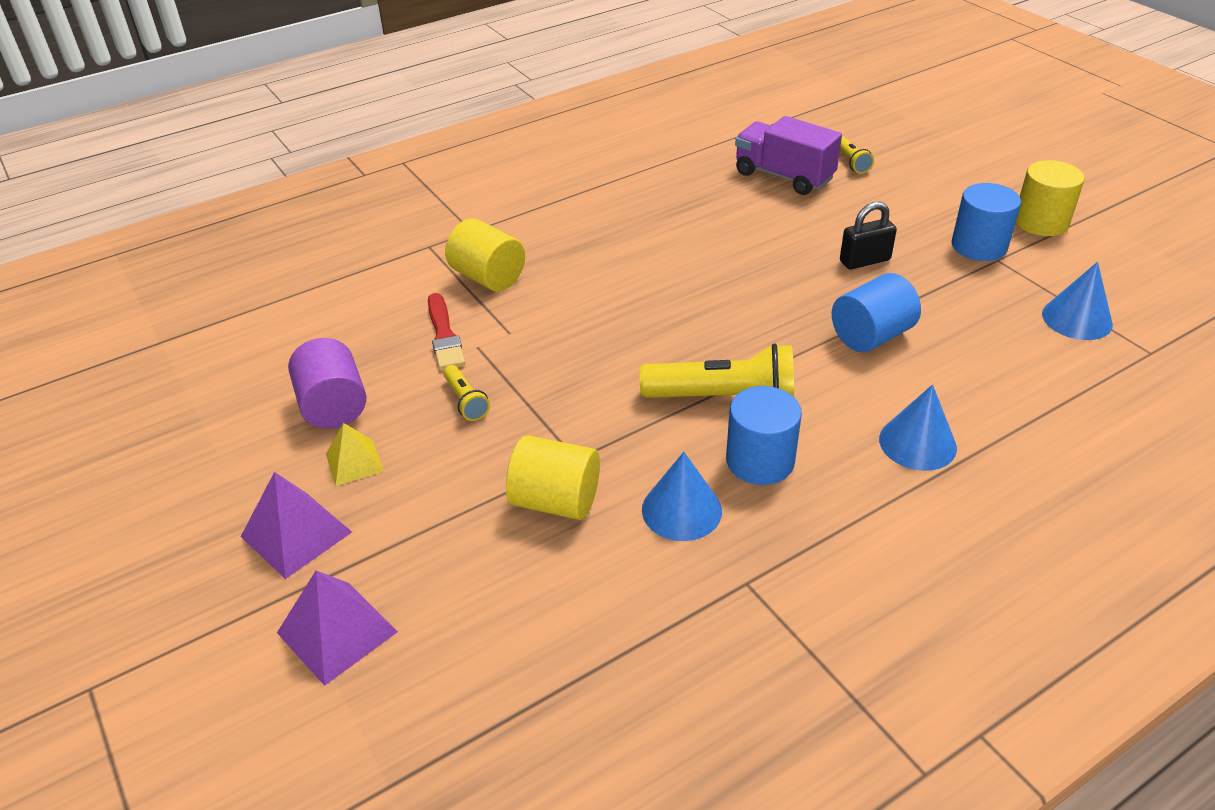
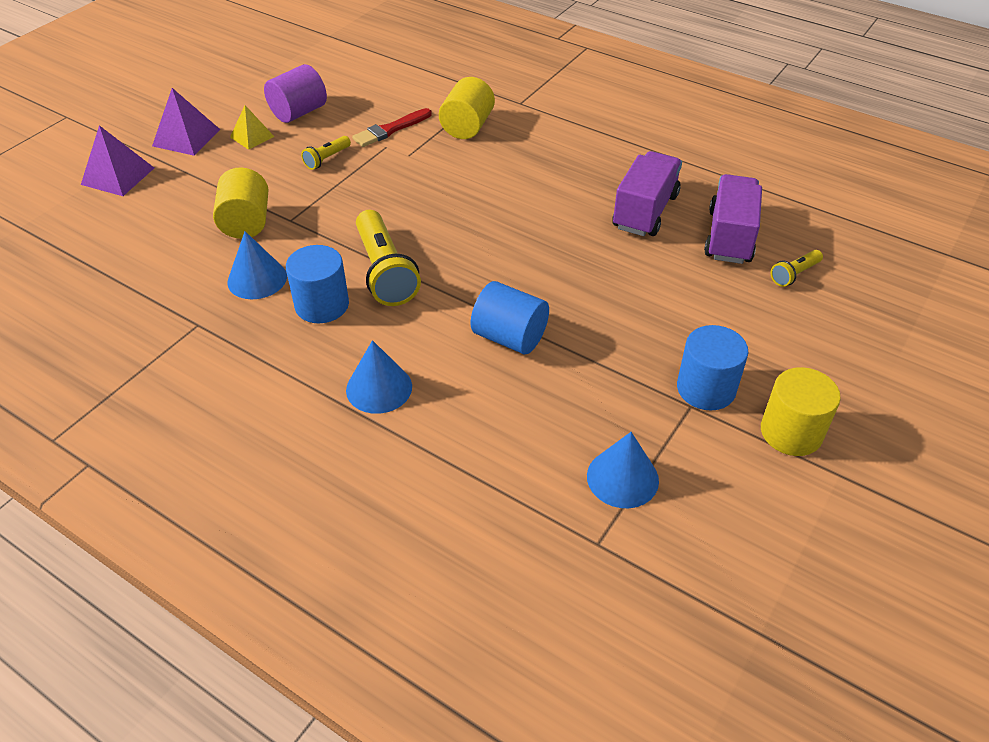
camera: 65 degrees right, 5 degrees up
black padlock [840,202,897,270] -> none
none -> purple truck [613,151,682,236]

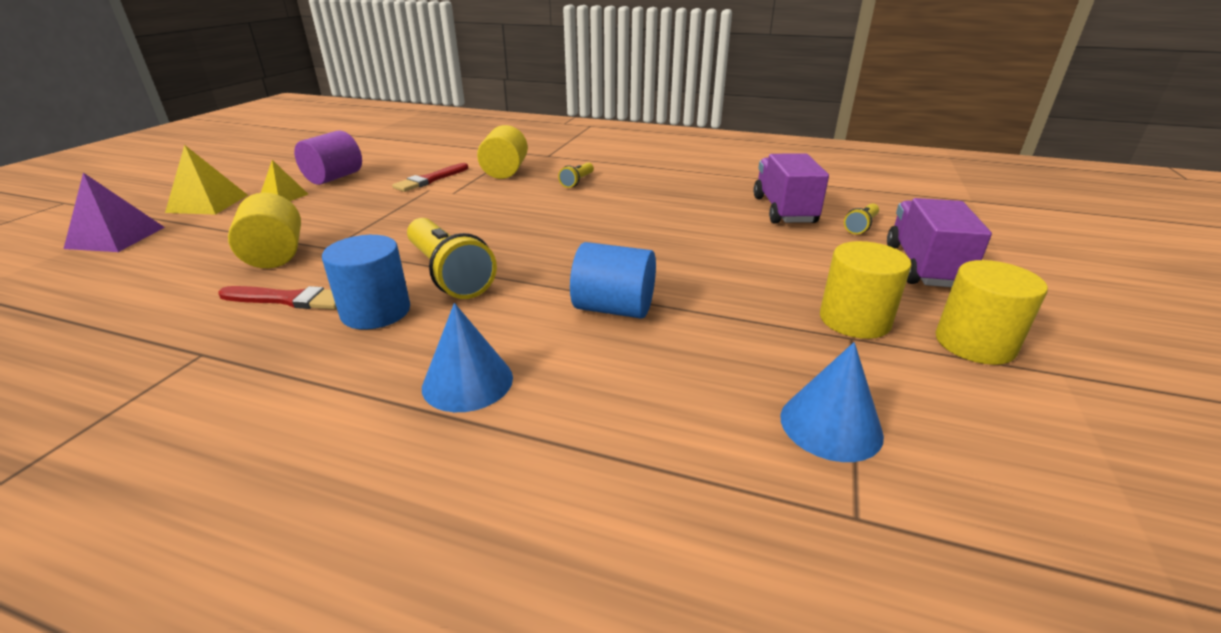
camera: 15 degrees left, 15 degrees down
purple pyramid [152,88,220,156] -> yellow pyramid [165,145,248,215]
blue cone [227,231,287,299] -> red brush [218,286,337,310]
yellow flashlight [301,136,351,170] -> yellow flashlight moved to [558,163,594,188]
purple truck [613,151,682,236] -> purple truck moved to [887,198,992,287]
blue cylinder [677,325,748,411] -> yellow cylinder [820,241,912,339]

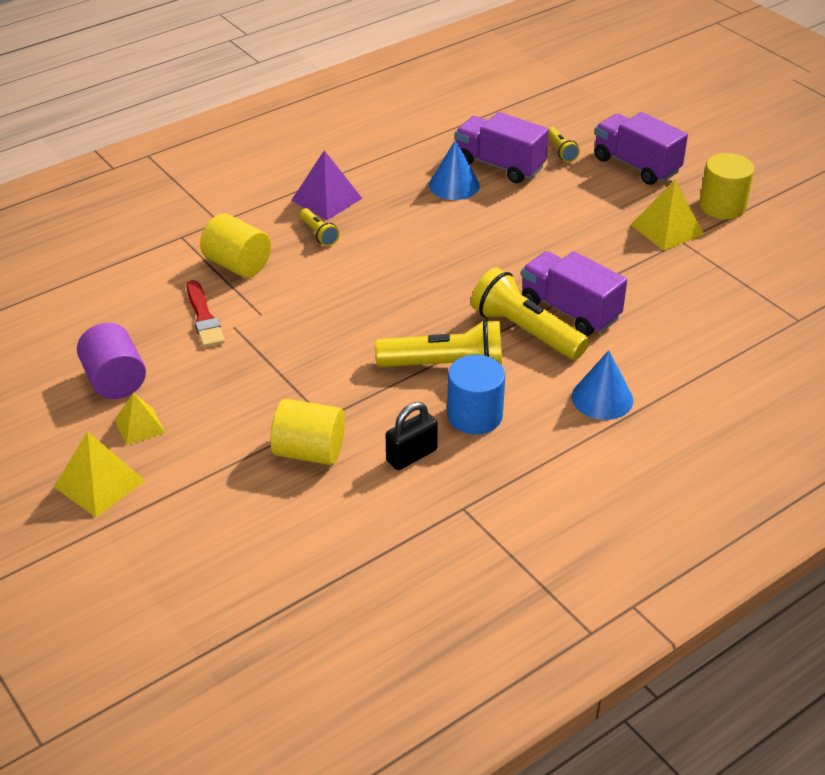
camera: 55 degrees left, 10 degrees up
purple pyramid [64,173,165,252] -> purple pyramid moved to [291,150,362,220]
red brush [218,286,337,310] -> black padlock [386,402,438,470]
blue cylinder [570,242,656,319] -> purple truck [521,251,627,336]
blue cone [781,342,884,462] -> blue cone moved to [429,140,480,200]
yellow cylinder [820,241,912,339] -> yellow pyramid [631,180,704,251]
none -> yellow flashlight [471,267,589,360]

